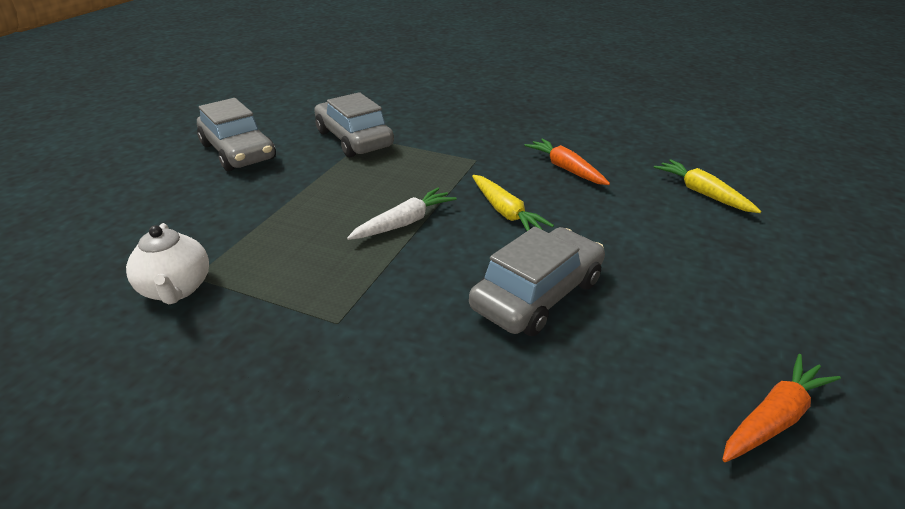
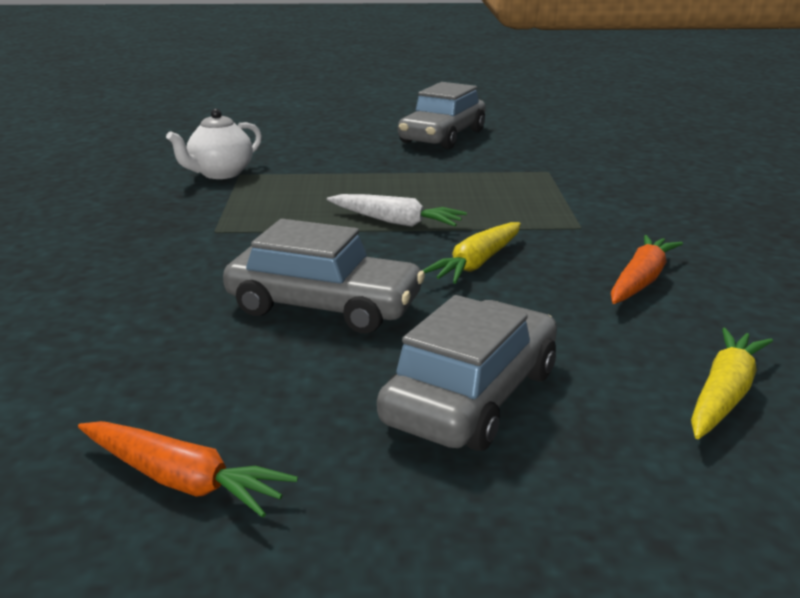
camera: 65 degrees right, 10 degrees down
grey car [314,92,394,157] -> grey car moved to [377,295,557,451]

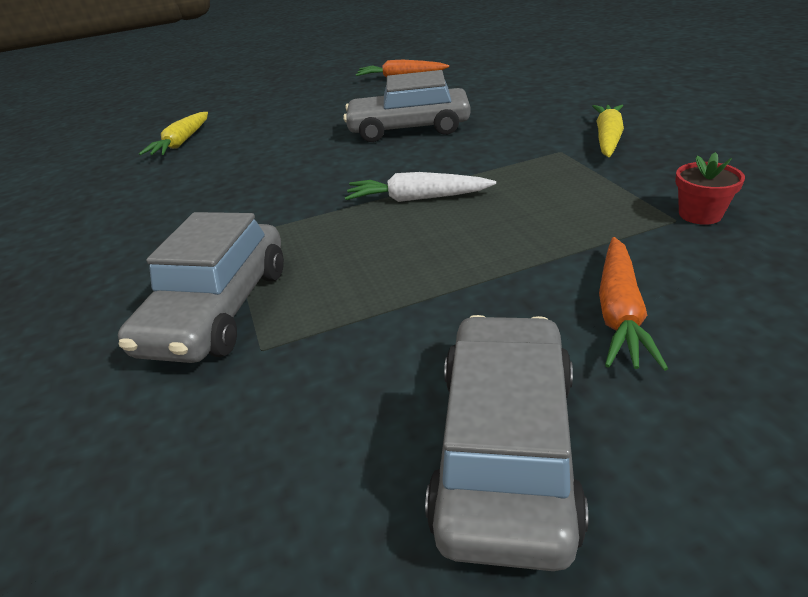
camera: 165 degrees right, 10 degrees up
white teapot [166,109,262,179] -> red flower pot [675,152,745,225]
grey car [377,295,557,451] -> grey car moved to [118,212,284,363]
yellow carrot [423,222,521,284] -> yellow carrot moved to [592,105,624,157]
orange carrot [611,235,683,304] -> orange carrot moved to [599,237,668,371]

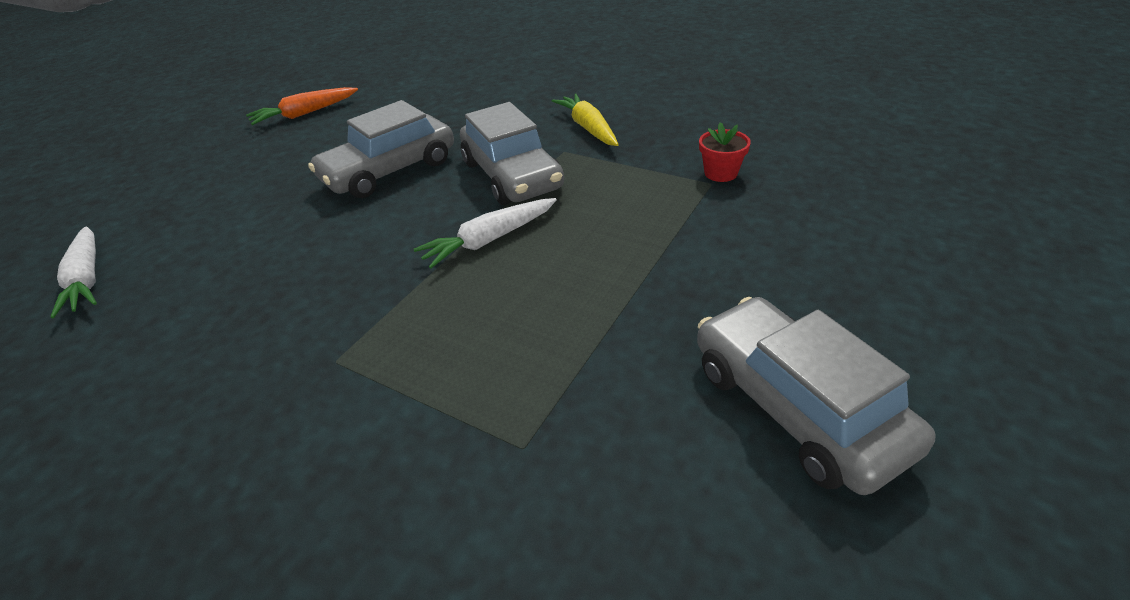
camera: 40 degrees left, 5 degrees up
grey car [118,212,284,363] -> grey car moved to [460,102,564,205]
yellow carrot [139,112,208,155] -> white carrot [50,227,97,319]
orange carrot [599,237,668,371] -> none

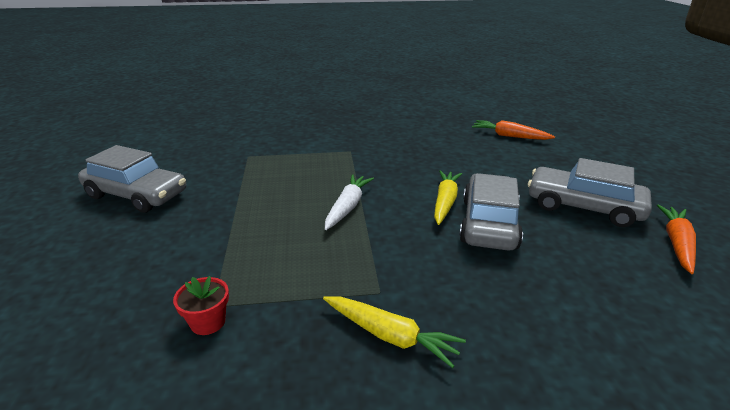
camera: 140 degrees right, 10 degrees down
white carrot [50,227,97,319] -> orange carrot [472,120,555,140]
grey car [460,102,564,205] -> grey car moved to [528,158,652,227]
none -> yellow carrot [434,170,462,225]

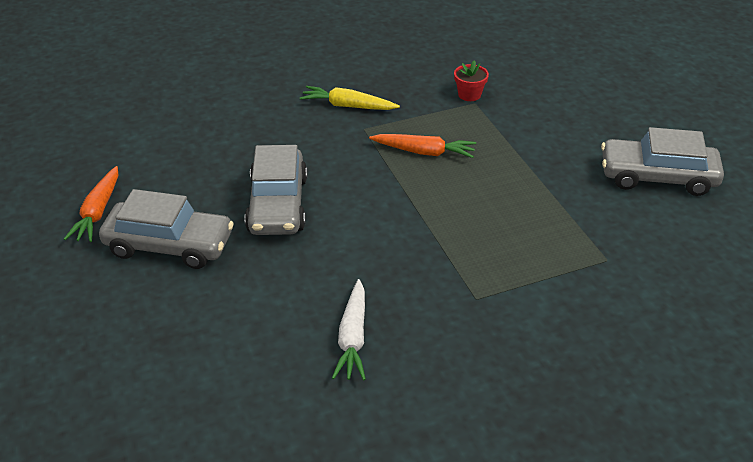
camera: 165 degrees right, 10 degrees up
white carrot [325,175,374,230] -> white carrot moved to [332,279,366,380]
yellow carrot [434,170,462,225] -> none
orange carrot [472,120,555,140] -> orange carrot moved to [369,134,476,158]

